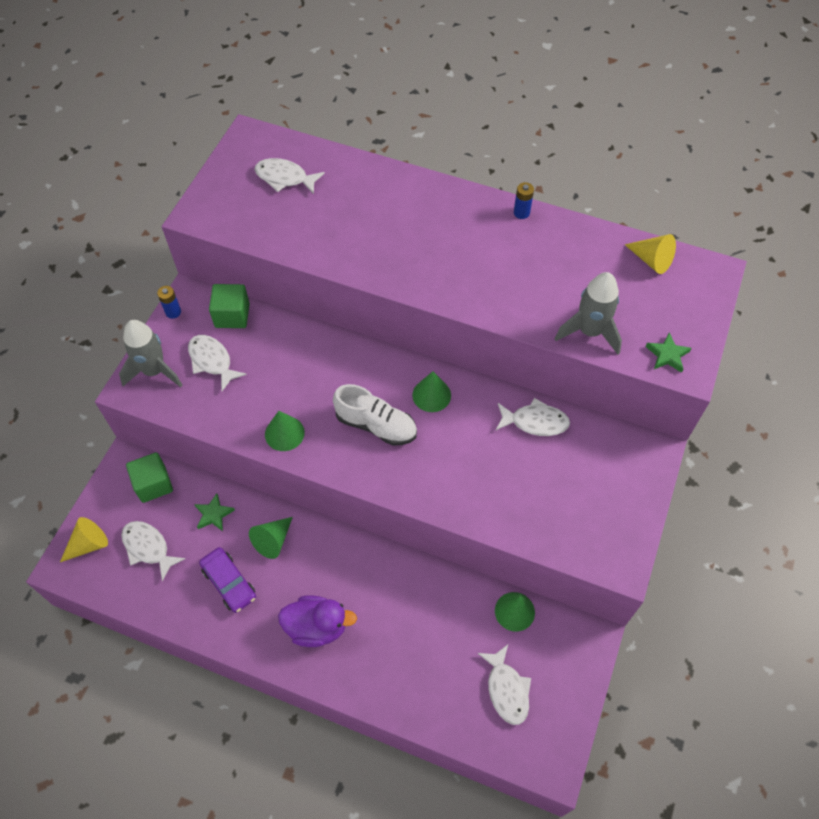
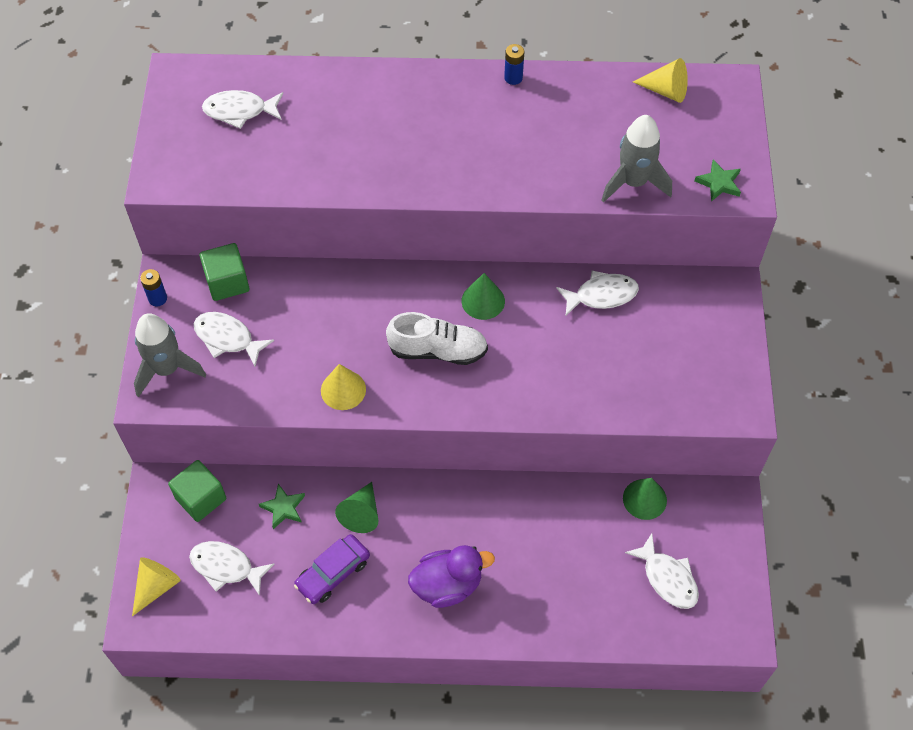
camera: 20 degrees left, 0 degrees up
purple car [199,547,256,613] -> purple car turned 105 degrees clockwise [294,534,370,604]
green cone [265,411,305,451] -> yellow cone [321,364,366,410]

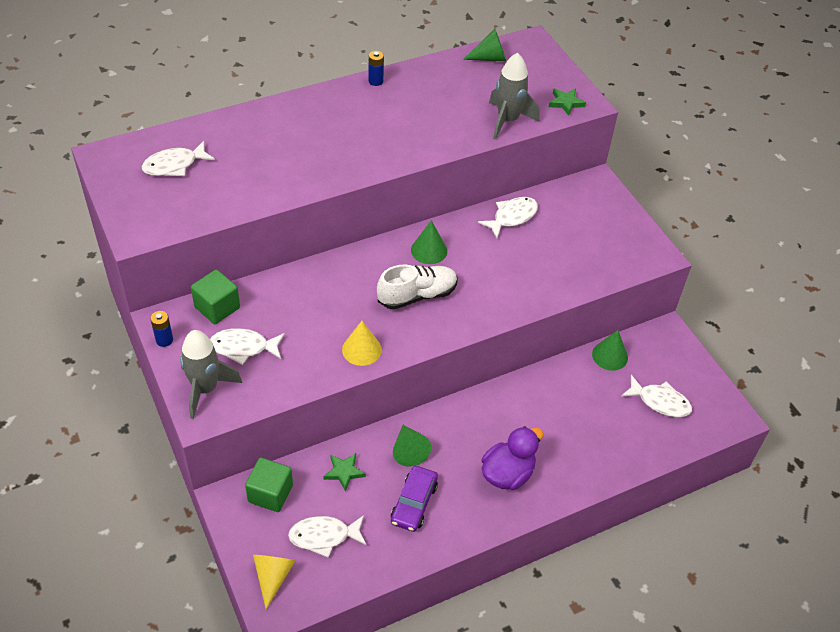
camera: 30 degrees left, 10 degrees down
yellow cone [633,58,688,103] -> green cone [463,29,506,61]

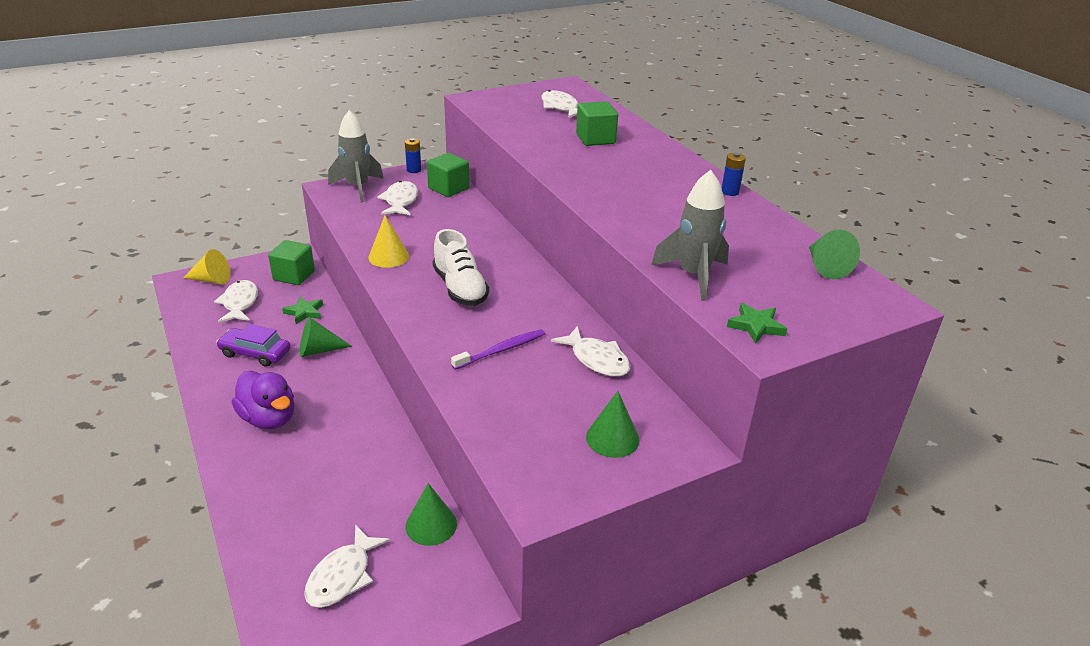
camera: 90 degrees right, 15 degrees down
green cone [411,220,447,264] -> green cone moved to [586,391,640,458]
none -> purple toothbrush [451,329,545,370]
none -> green cube [576,101,618,146]

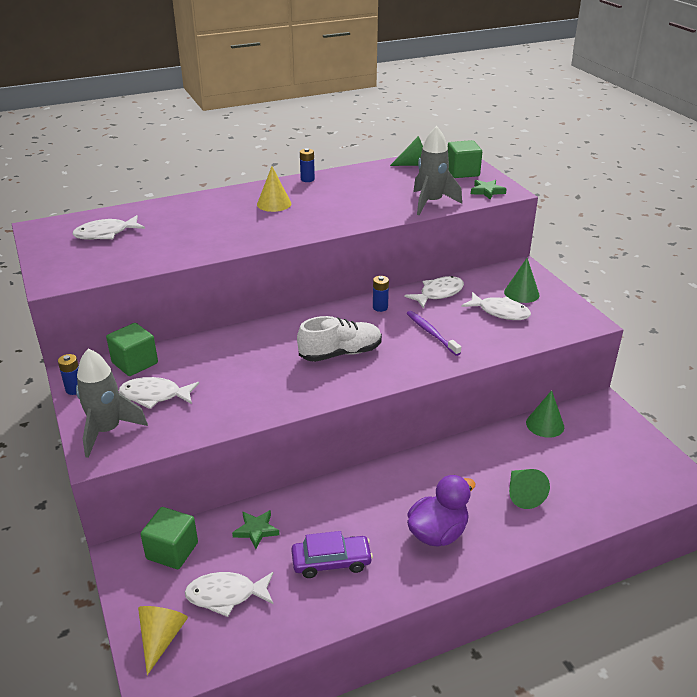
camera: 85 degrees left, 0 degrees up
purple car [216,324,291,367] -> purple car turned 120 degrees counterclockwise [291,531,373,578]
green cone [300,317,352,357] -> green cone moved to [509,469,550,509]
white fish [304,525,390,608] -> white fish moved to [462,292,531,320]
yellow cone [368,215,409,268] -> yellow cone moved to [257,167,291,212]
green cube [576,101,618,146] -> green cube moved to [448,140,482,178]
none -> blue battery [373,276,389,312]

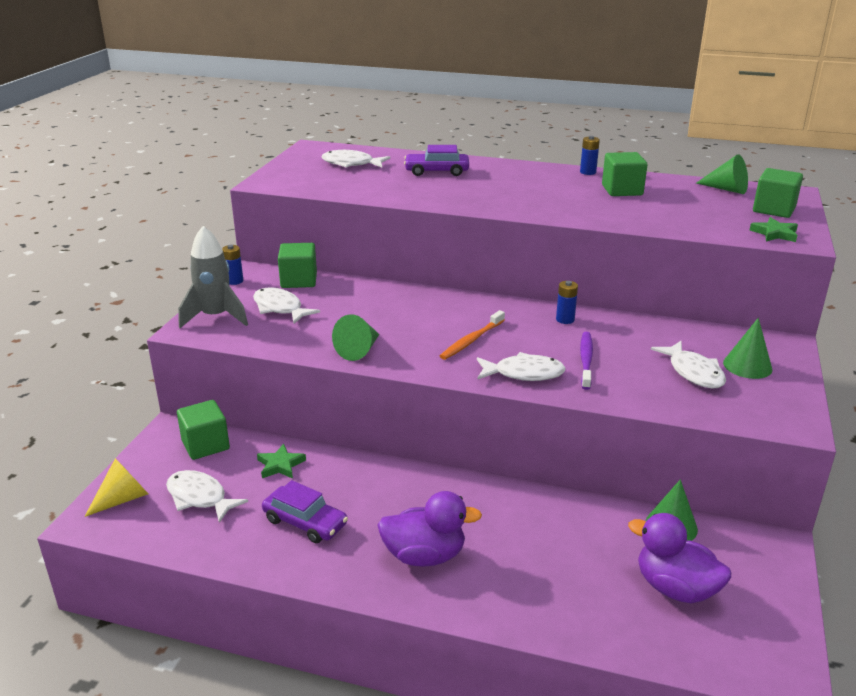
camera: 40 degrees right, 5 degrees down
yellow cone [257,167,291,212] -> none
white shoe [297,316,382,362] -> orange toothbrush [440,310,505,360]
white fish [404,276,464,308] -> white fish moved to [477,352,566,381]
grey rocket [413,126,462,215] -> none
green cone [509,469,550,509] -> green cone moved to [332,314,380,361]
none -> purple car [404,145,469,176]
none -> green cube [602,152,648,196]
none -> purple duck [628,513,731,603]

